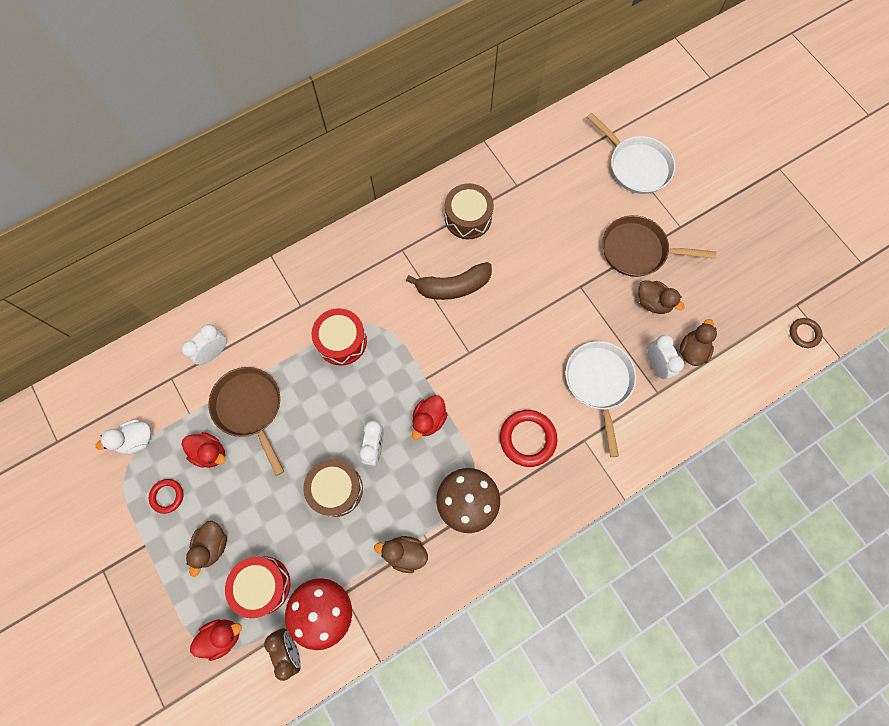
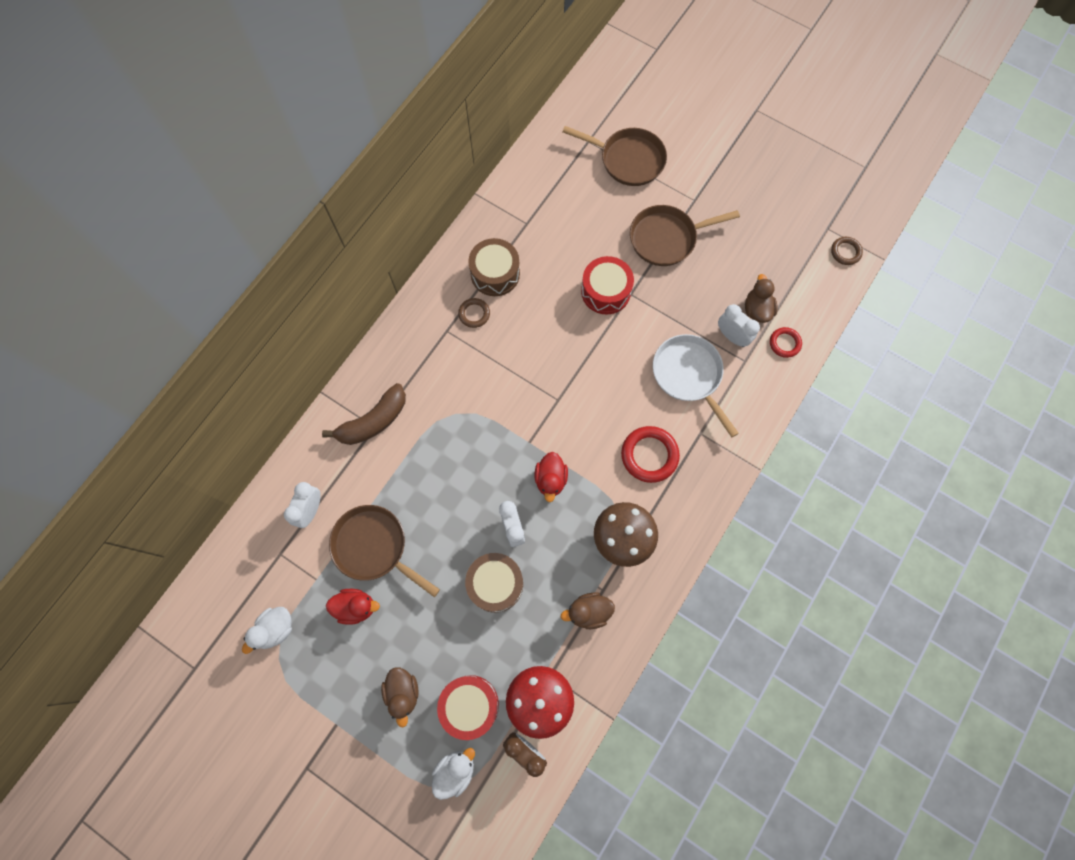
camera: 25 degrees left, 0 degrees up
red ring [149,479,183,514] -> red ring moved to [770,327,802,358]
red duck [190,619,242,661] -> white duck [432,748,475,800]
red drum [312,308,367,366] -> red drum moved to [581,256,634,315]
brown banana [406,262,492,300] -> brown banana moved to [322,383,406,445]
white pan [587,113,675,194] -> brown pan [563,126,667,186]
brown duck [638,280,685,314] -> none
none -> brown ring [458,298,490,328]

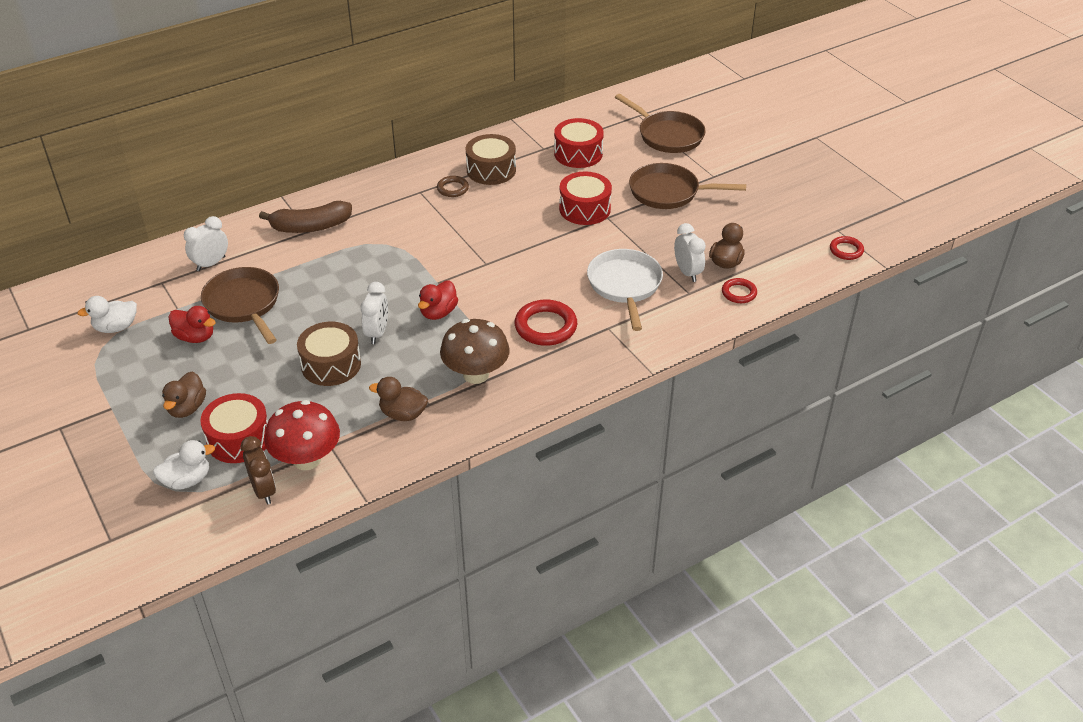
camera: 25 degrees right, 30 degrees down
brown ring [831,237,863,265] -> red ring [830,236,864,260]
none -> red drum [554,118,604,168]

